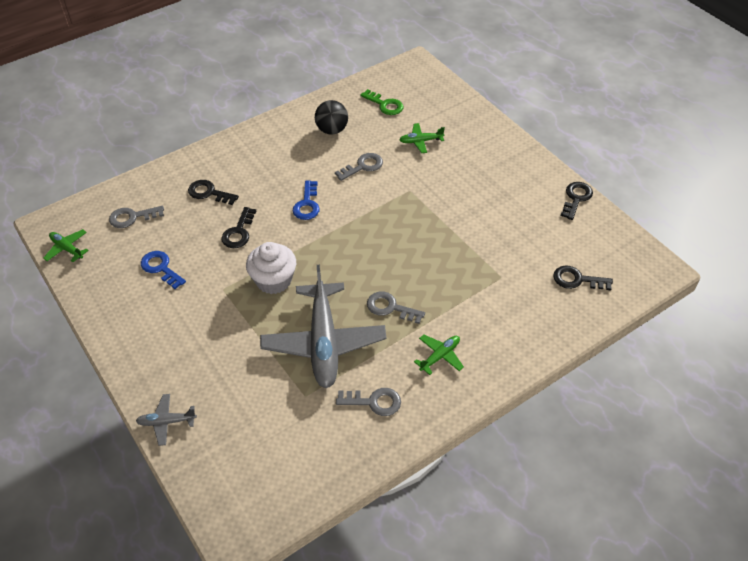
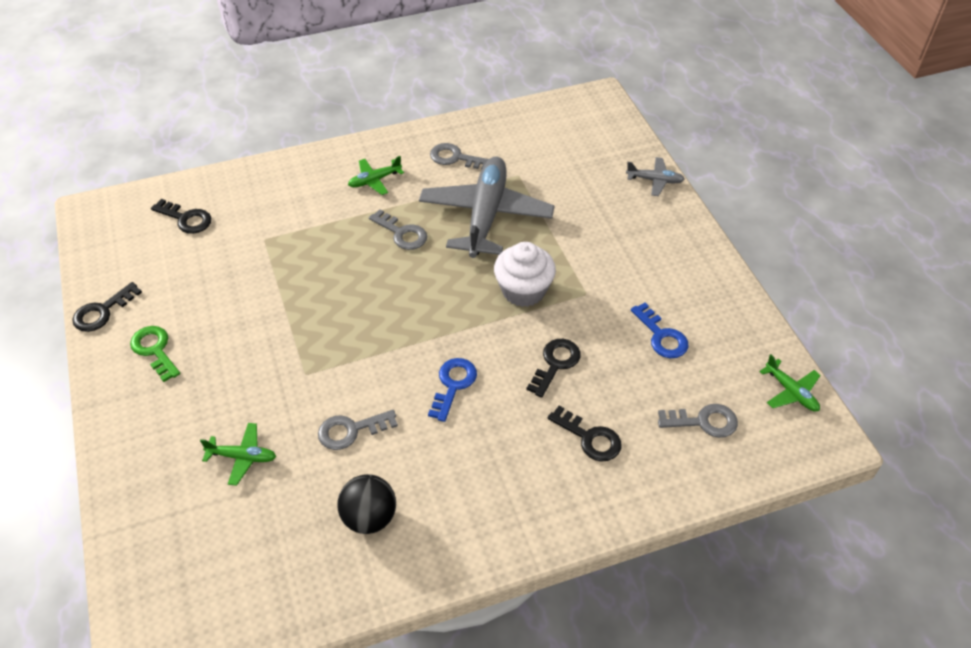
camera: 165 degrees left, 0 degrees up
green key [360,89,404,115] -> green key moved to [130,326,180,382]

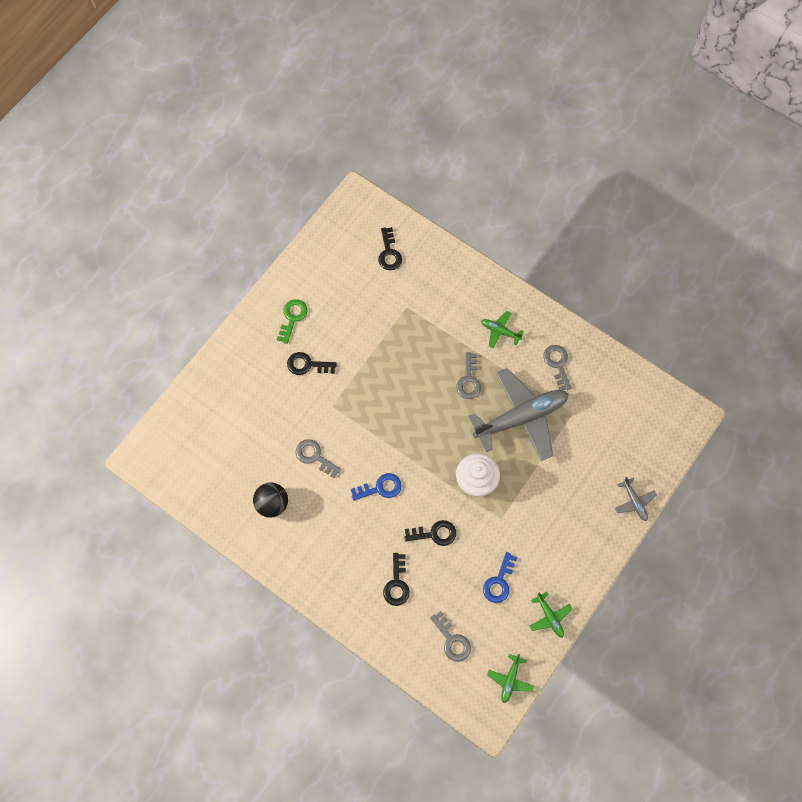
camera: 55 degrees right, 20 degrees up
black key [72,282,142,332] -> black key moved to [287,352,337,375]
green plane [200,423,276,486] -> green plane moved to [530,592,572,638]

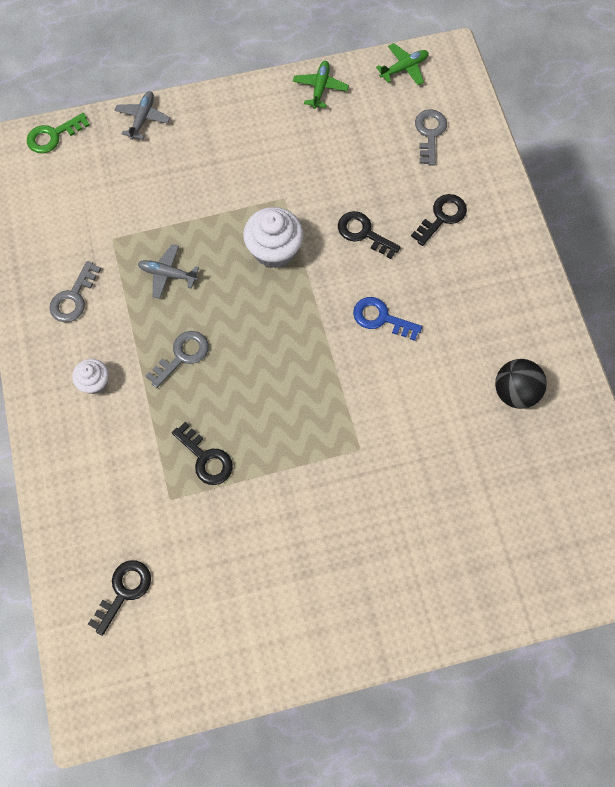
camera: 140 degrees left, 0 degrees up
green key [277,299,308,344] -> green key moved to [27,113,90,153]
black key [287,352,337,375] -> black key moved to [172,422,233,485]
grey key [296,439,341,478] -> none
grey plane [469,368,568,461] -> grey plane [138,244,199,299], size x0.43
green plane [481,311,523,348] -> white cupcake [72,359,109,394]
blue key [483,552,517,603] -> none

